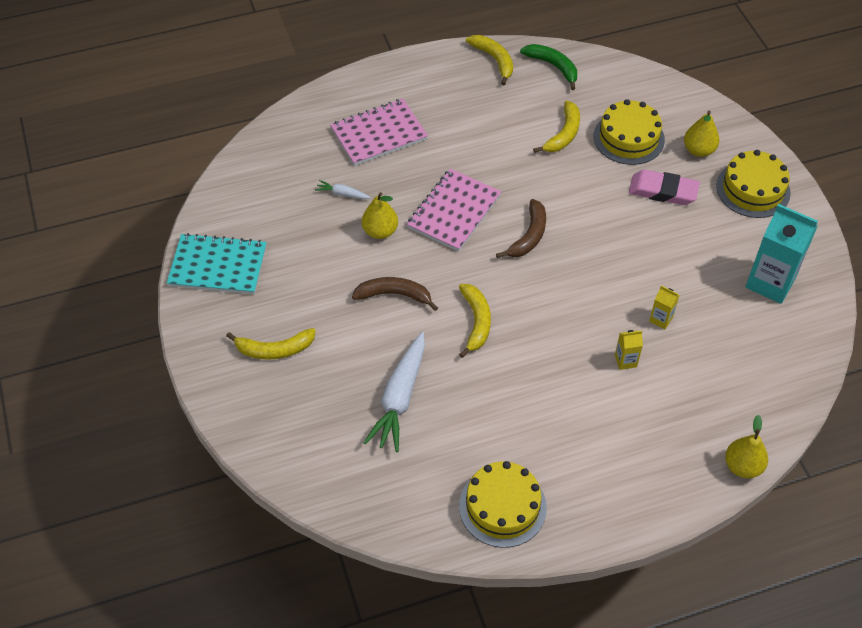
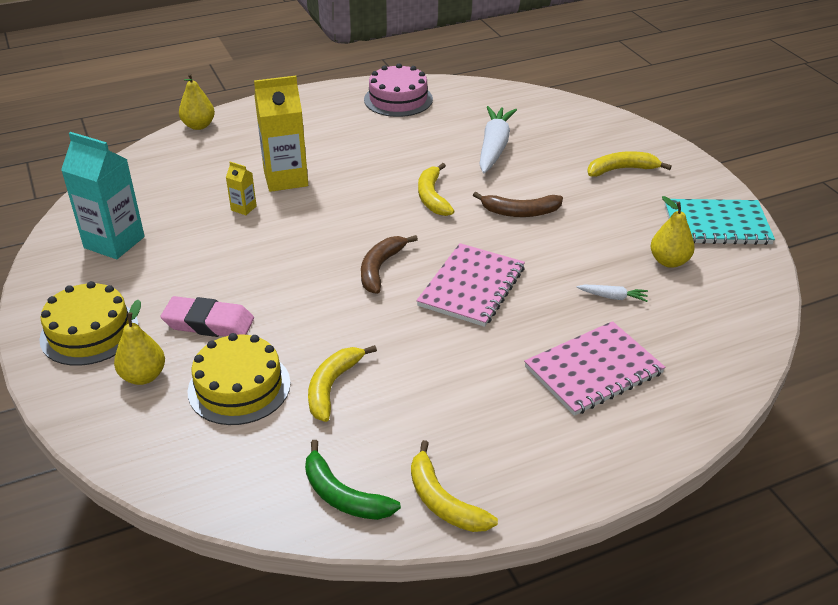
camera: 175 degrees right, 15 degrees down
yellow pear [362,192,398,239] -> yellow pear moved to [651,196,695,268]
yellow cake [459,461,547,548] -> pink cake [364,64,433,117]
yellow carton [615,330,643,370] -> yellow carton [254,76,308,192], size x2.21

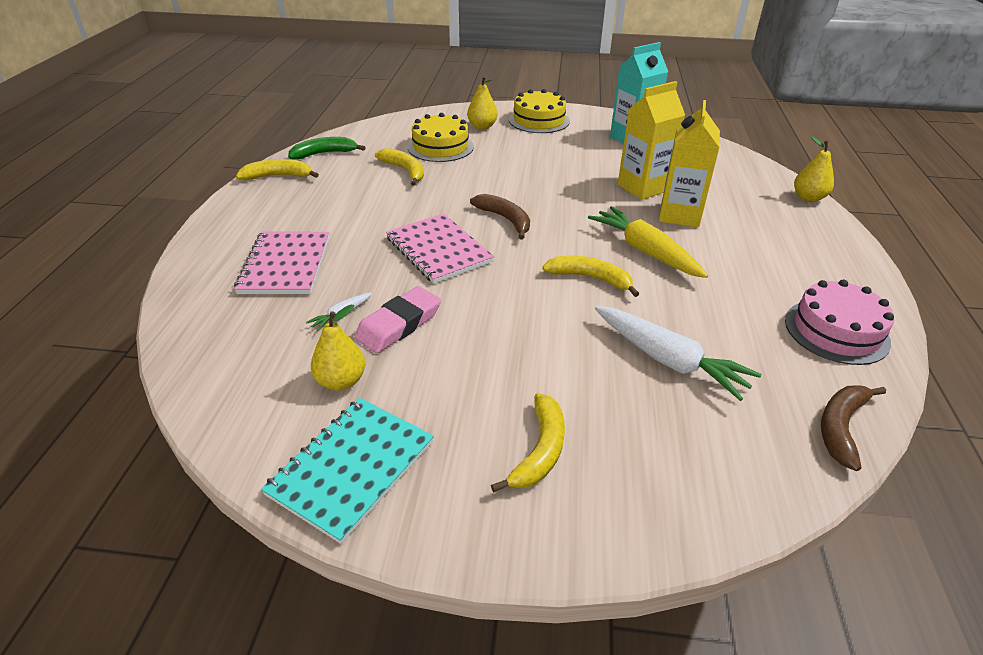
camera: 120 degrees right, 0 degrees up
pink eraser [161,296,254,337] -> pink eraser moved to [354,286,441,353]
yellow carton [226,162,257,215] -> yellow carton [618,81,685,200], size x2.21
brown banana [473,192,563,217] -> brown banana moved to [821,385,886,471]
none -> yellow carrot [588,206,708,278]

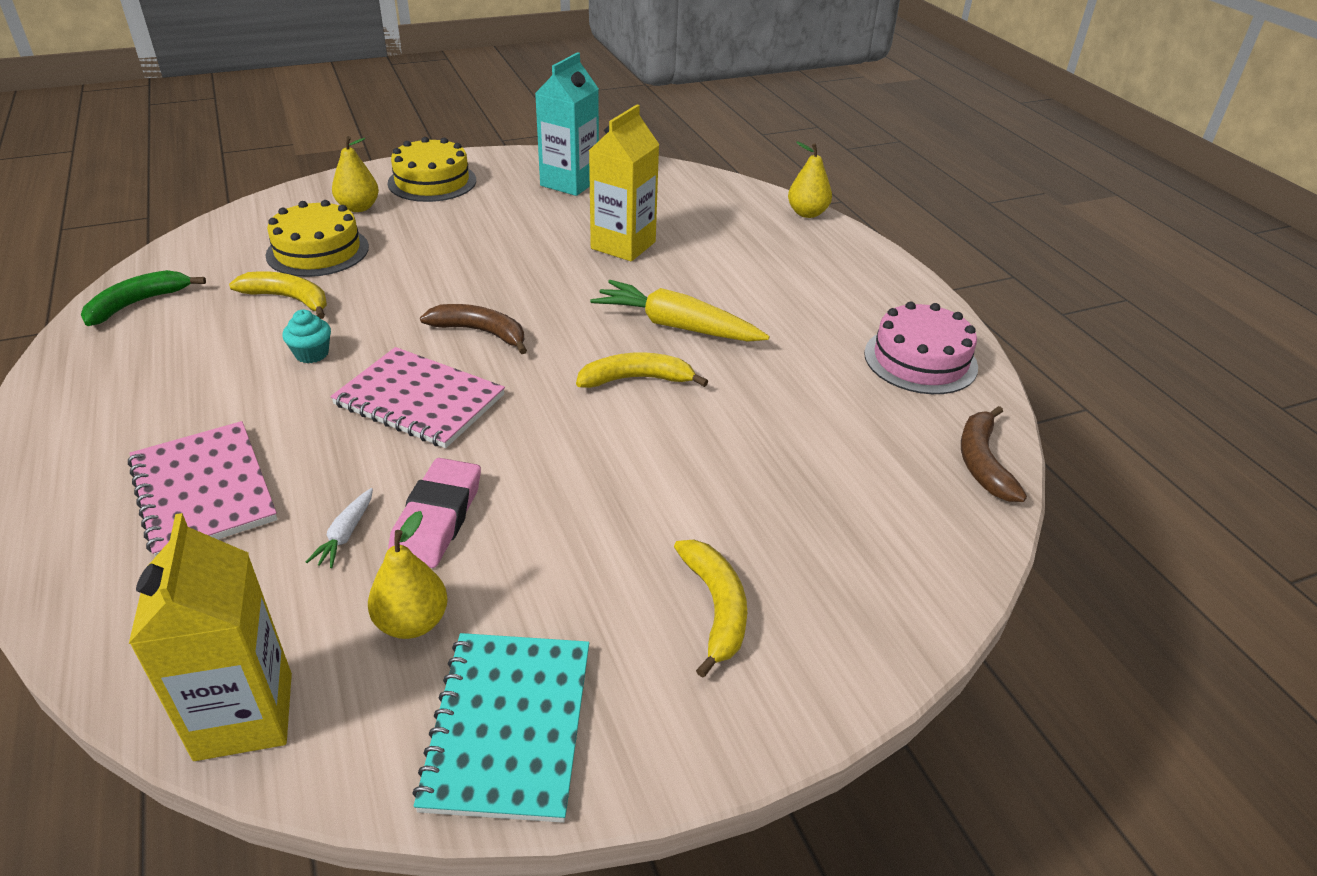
camera: 30 degrees left, 0 degrees up
yellow banana [236,159,319,180] -> none
white carrot [595,306,761,401] -> none
yellow carton [659,100,720,227] -> yellow carton moved to [129,513,292,761]
none -> turquoise cupcake [282,310,331,363]

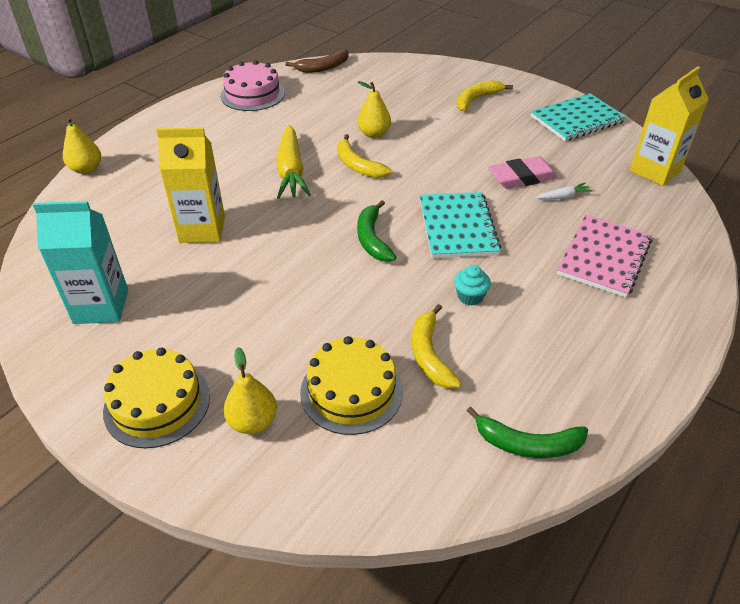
camera: 120 degrees left, 5 degrees up
pink notebook [330,347,505,448] -> turquoise notebook [420,192,501,258]
yellow pear [368,511,448,639] -> yellow pear moved to [357,81,391,138]
brown banana [420,304,527,354] -> green banana [357,200,396,262]

